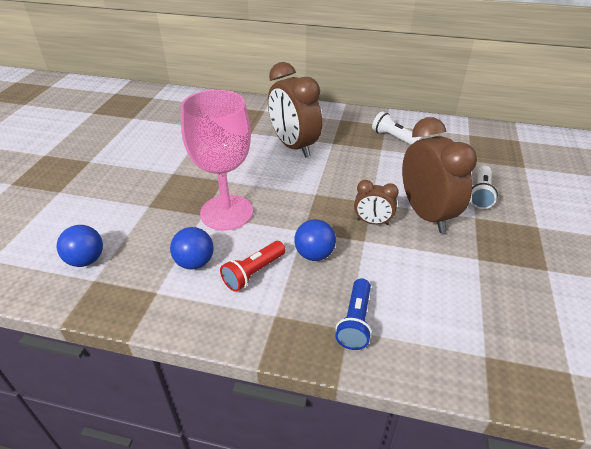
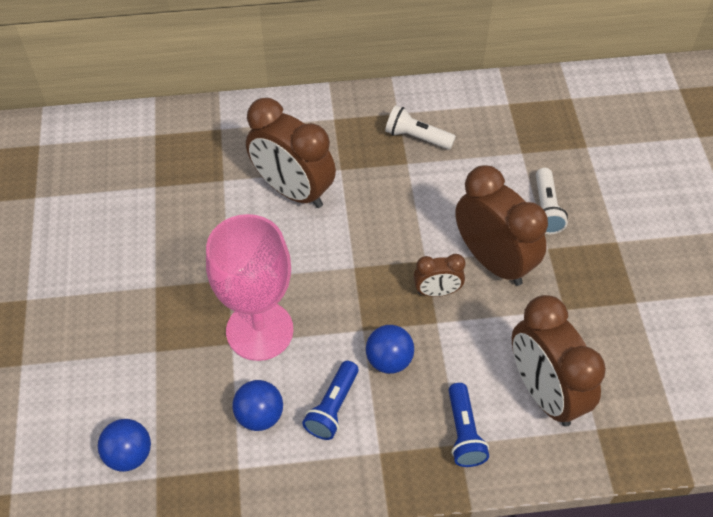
camera: 20 degrees left, 15 degrees up
red flashlight [220,241,286,292] -> blue flashlight [302,361,359,440]
none -> brown clock [512,295,606,427]

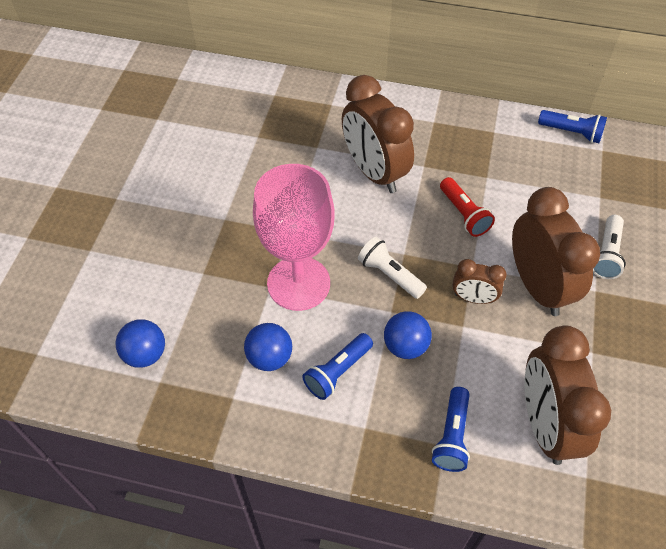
camera: 20 degrees right, 0 degrees up
white flashlight [385,105,456,150] -> white flashlight moved to [358,237,427,299]
none -> red flashlight [440,177,495,237]
none -> blue flashlight [538,110,607,143]

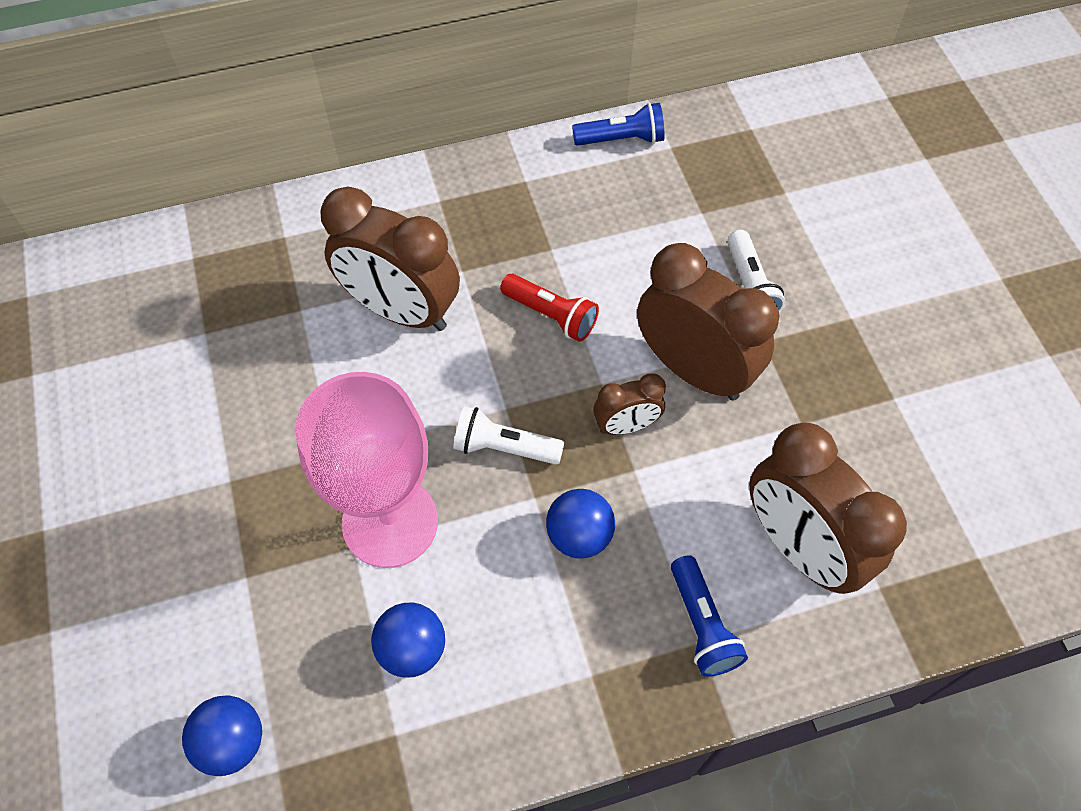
camera: 30 degrees left, 5 degrees up
blue flashlight [302,333,373,400] -> none

